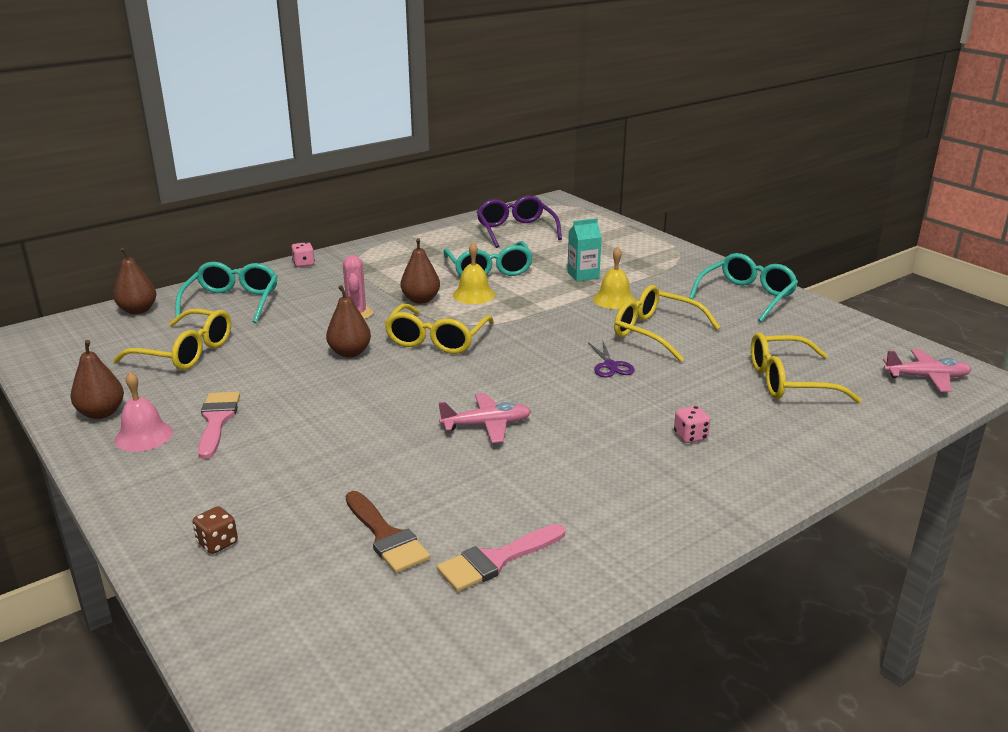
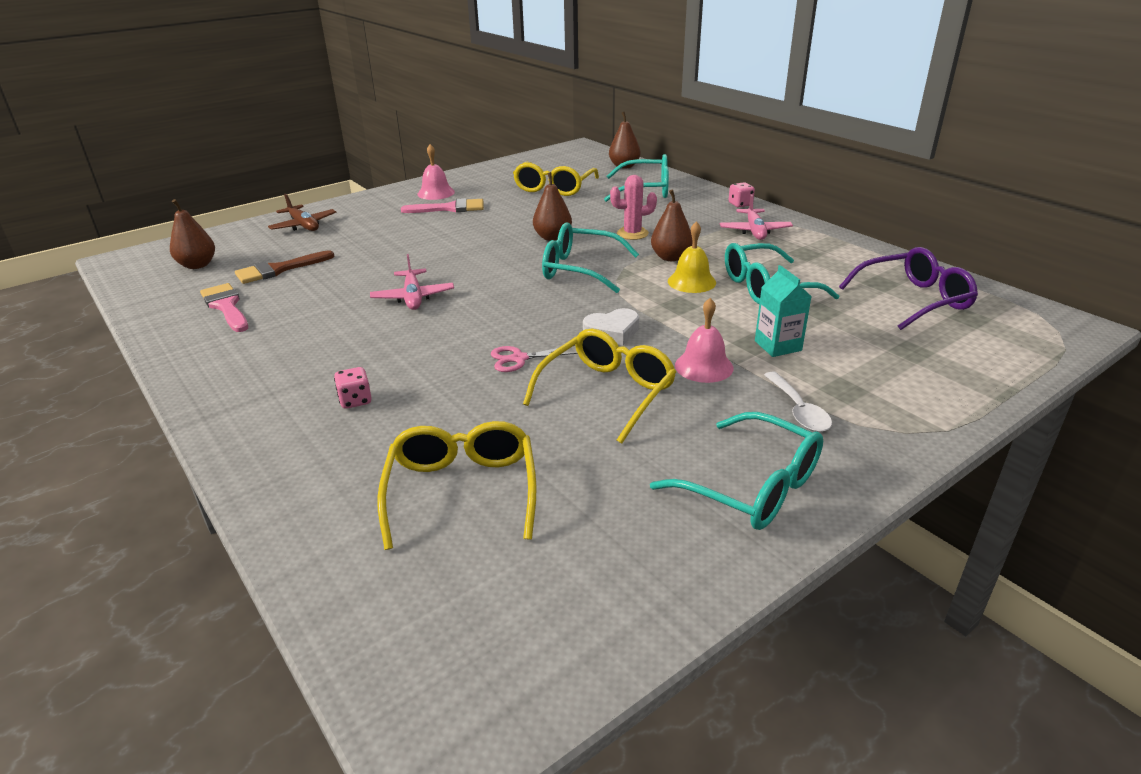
camera: 90 degrees right, 5 degrees up
brown pear [70,340,124,419] -> brown pear moved to [170,199,215,269]
brown dice [193,506,238,554] -> brown plane [268,194,336,231]
yellow glasses [385,304,494,354] -> turquoise glasses [542,222,639,293]
purple scissors [588,342,634,378] -> pink scissors [491,345,578,372]
yellow bell [593,247,636,309] -> pink bell [675,298,734,383]
pink plane [883,349,972,392] -> pink plane moved to [720,194,793,240]
none -> white heart [583,308,639,345]
none -> white spoon [764,371,832,432]

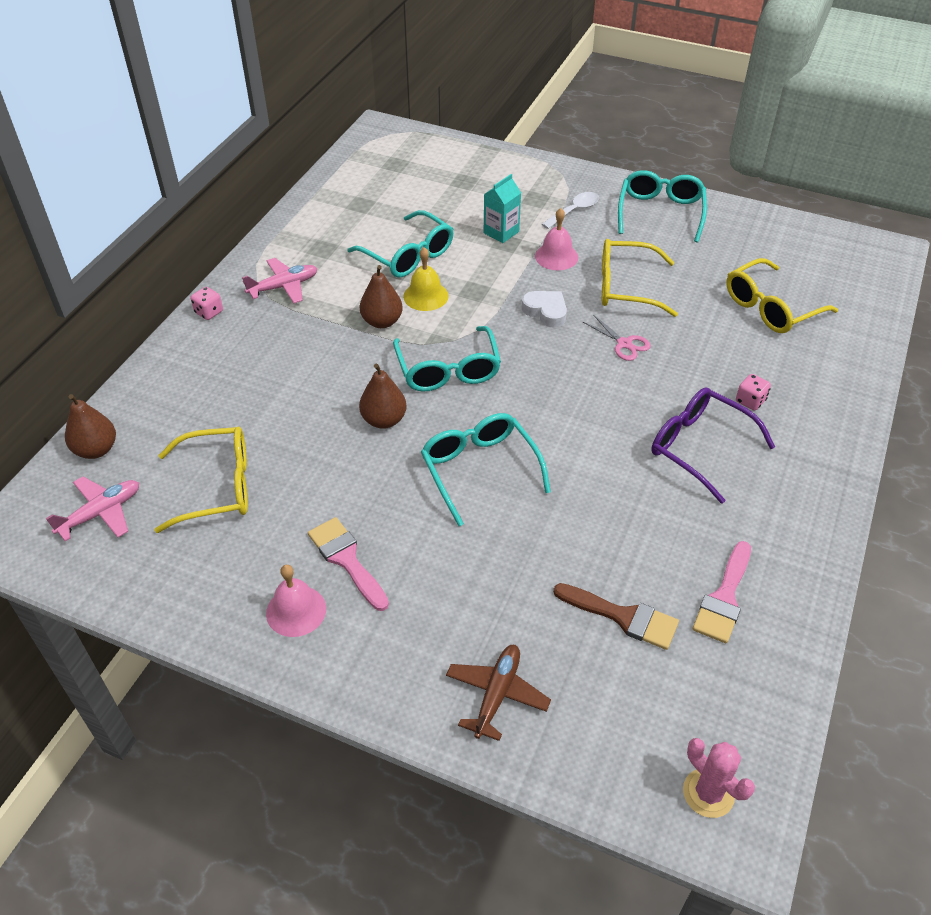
camera: 120 degrees left, 15 degrees up
brown pear [170,199,215,269] -> none
pink plane [370,254,454,310] -> pink plane moved to [45,477,139,541]
turquoise glasses [604,154,669,202] -> turquoise glasses moved to [421,413,551,526]
pink cactus [610,175,657,240] -> pink cactus moved to [683,738,755,818]
purple glasses [839,247,978,330] -> purple glasses moved to [651,387,775,504]

